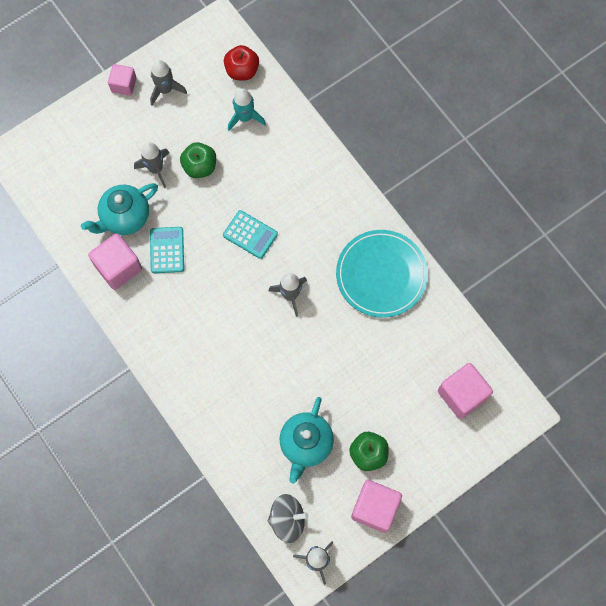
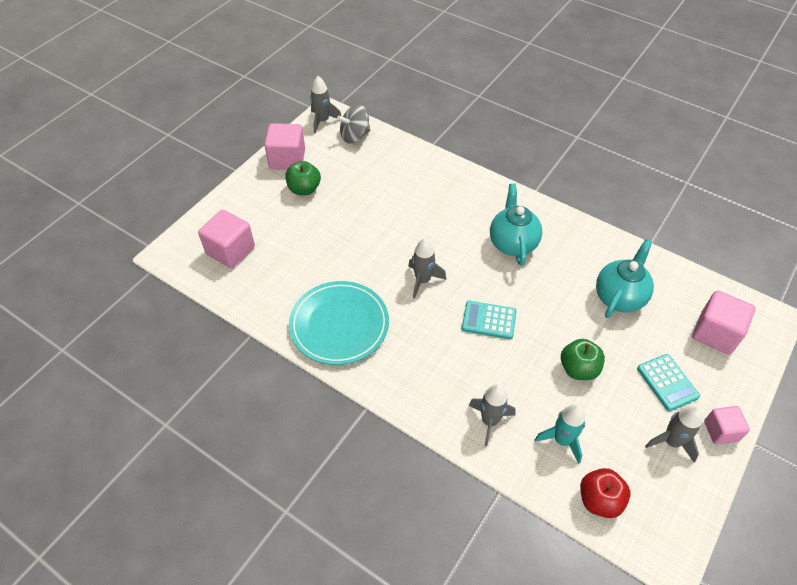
camera: 160 degrees right, 20 degrees down
pink cube [88,233,142,290] -> pink cube moved to [692,290,755,355]
grey rocket [134,142,169,188] -> grey rocket moved to [468,384,516,446]
turquoise calculator [150,227,184,273] -> turquoise calculator moved to [637,354,700,411]
turquoise teapot [280,397,334,484] -> turquoise teapot moved to [490,184,542,265]

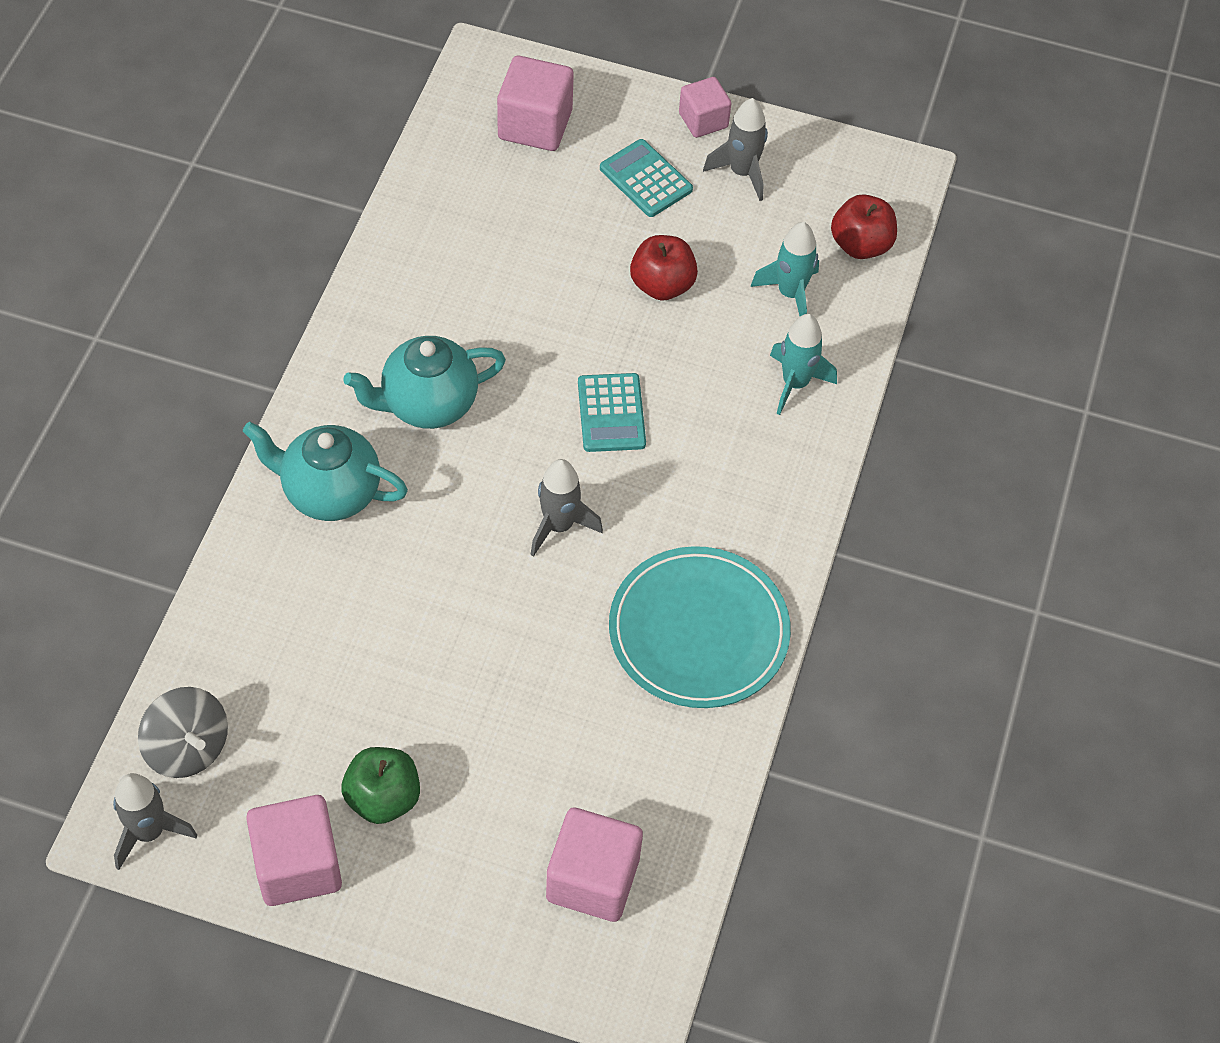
camera: 110 degrees left, 5 degrees up
grey rocket [468,384,516,446] -> turquoise rocket [770,314,837,415]
green apple [561,339,605,380] -> red apple [630,235,698,301]
turquoise teapot [596,239,654,318] -> turquoise teapot moved to [243,422,408,521]
turquoise calculator [637,354,700,411] -> turquoise calculator turned 90 degrees counterclockwise [600,139,693,217]

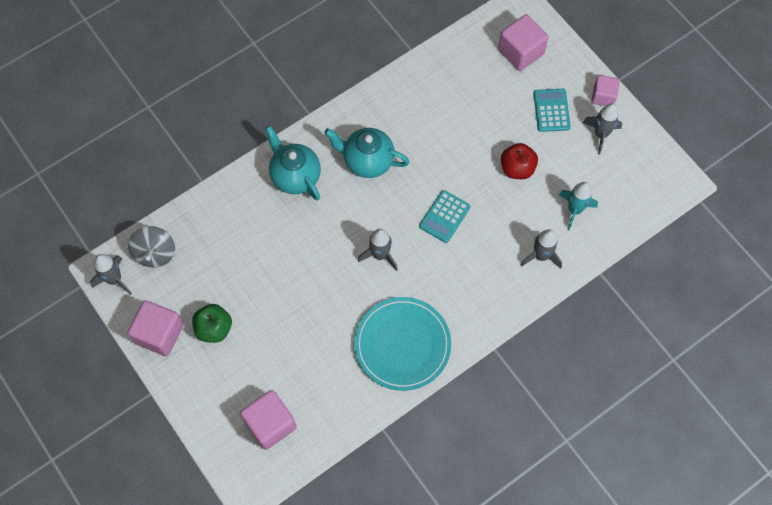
camera: 40 degrees right, 10 degrees up
turquoise rocket [770,314,837,415] -> grey rocket [521,229,562,269]
red apple [831,194,897,259] -> none

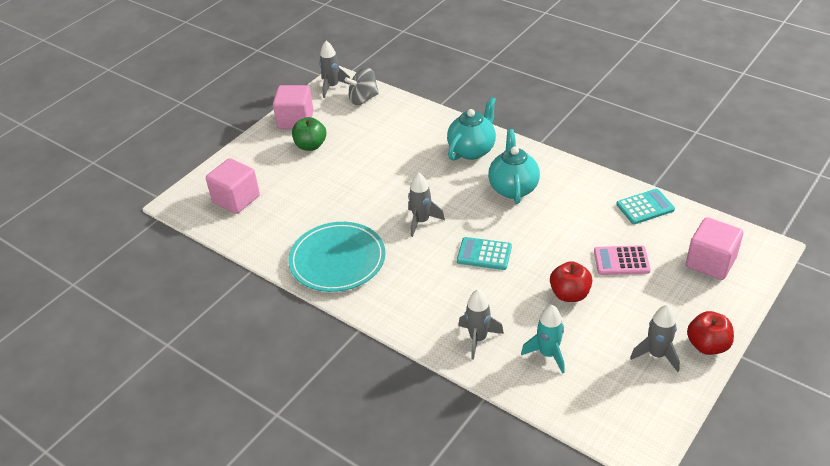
camera: 75 degrees right, 25 degrees down
turquoise calculator [534,89,571,132] -> turquoise calculator moved to [616,189,675,224]
pink cube [592,75,620,106] -> red apple [687,311,734,355]
none -> pink calculator [594,245,651,275]

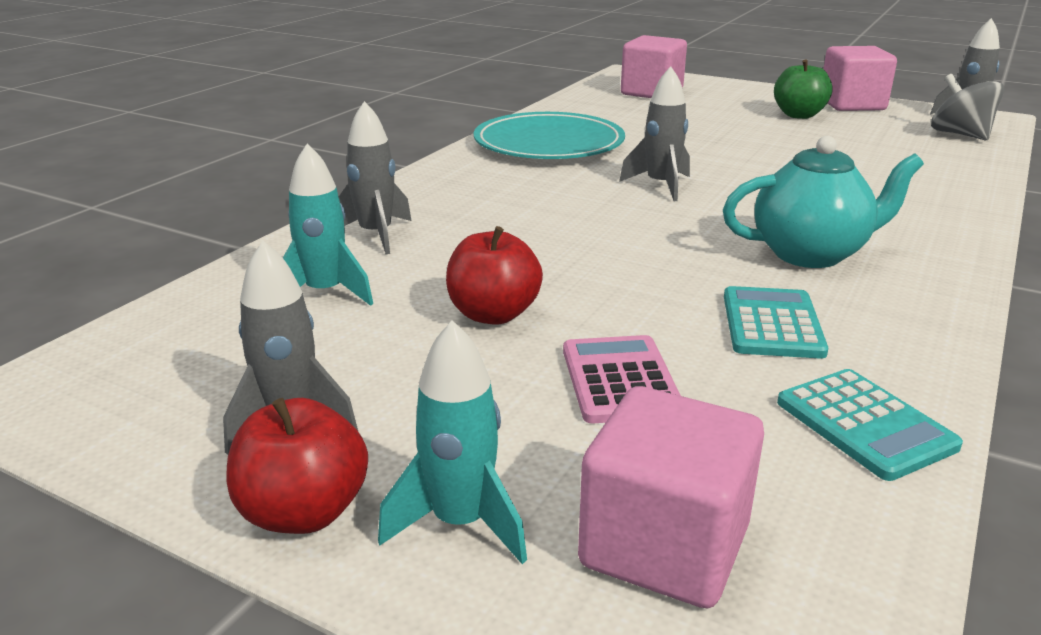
camera: 80 degrees right, 15 degrees down
turquoise teapot [447,97,496,161] -> none
turquoise calculator [457,237,512,270] -> turquoise calculator moved to [724,286,828,359]
none -> turquoise rocket [378,320,527,564]

